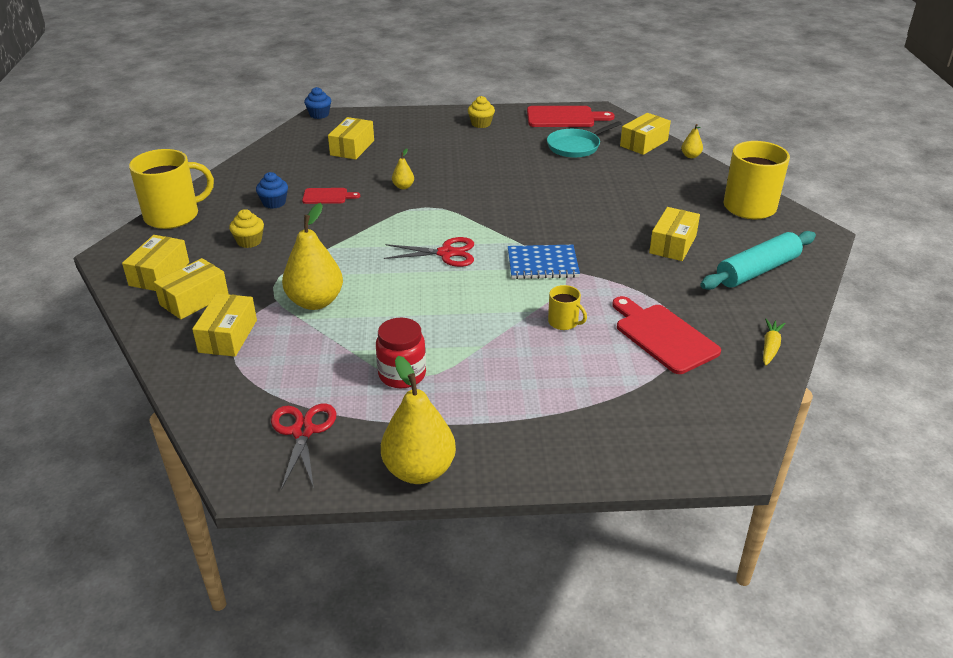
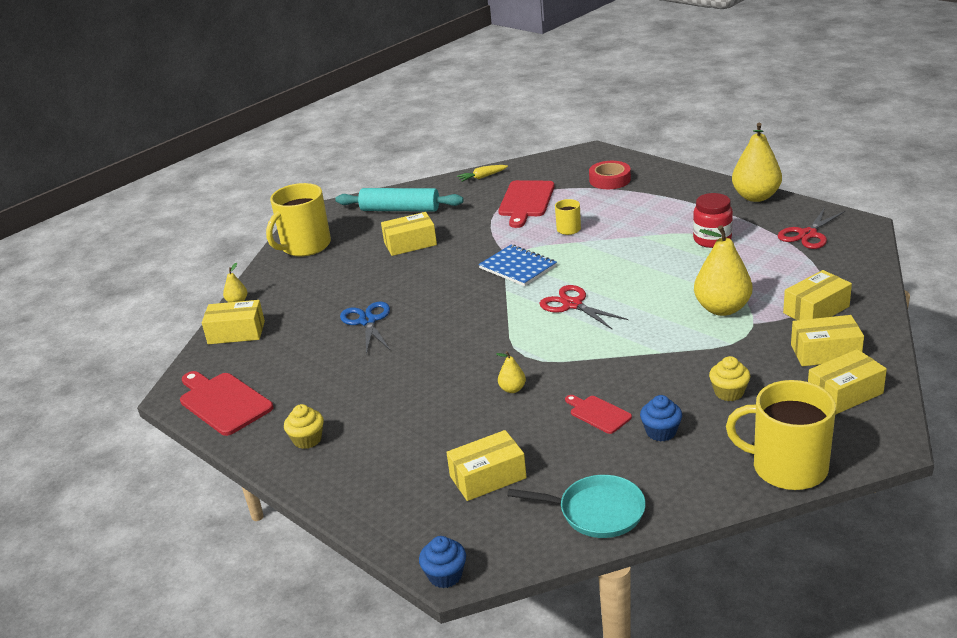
camera: 130 degrees left, 5 degrees down
turquoise pan [547,121,622,158] -> turquoise pan moved to [507,475,646,538]
none -> blue scissors [340,302,390,355]
none -> red tape [589,161,631,189]

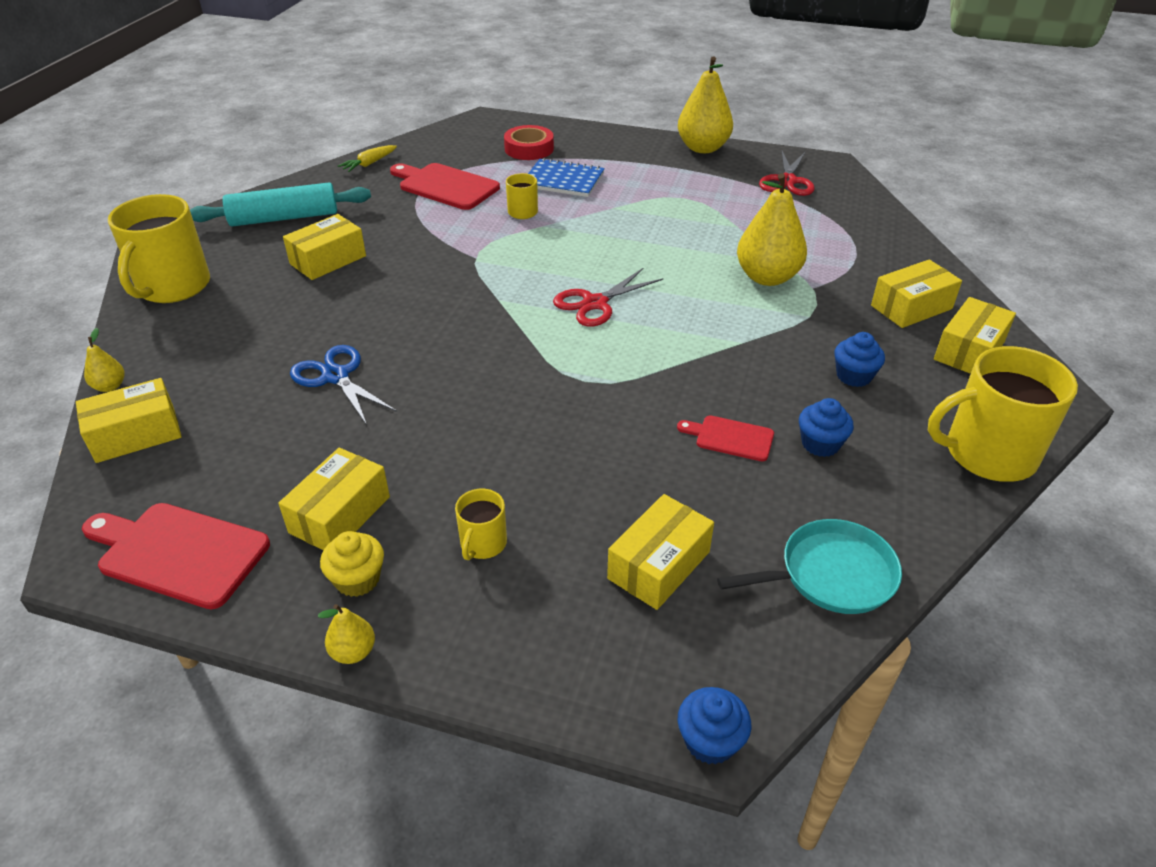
camera: 30 degrees left, 10 degrees up
blue notebook [478,245,557,286] -> blue notebook moved to [528,158,605,197]
yellow pear [496,351,526,393] -> yellow pear moved to [318,604,375,664]
red cutting board [498,180,555,228] -> red cutting board turned 135 degrees clockwise [390,163,500,210]
red scissors [539,285,628,329] -> red scissors turned 60 degrees counterclockwise [553,268,663,327]
red jar [693,193,733,248] -> none
yellow cupcake [709,356,750,401] -> blue cupcake [834,332,885,387]
yellow box [783,270,852,320] -> yellow box moved to [278,448,390,550]
none -> yellow mug [455,489,507,561]

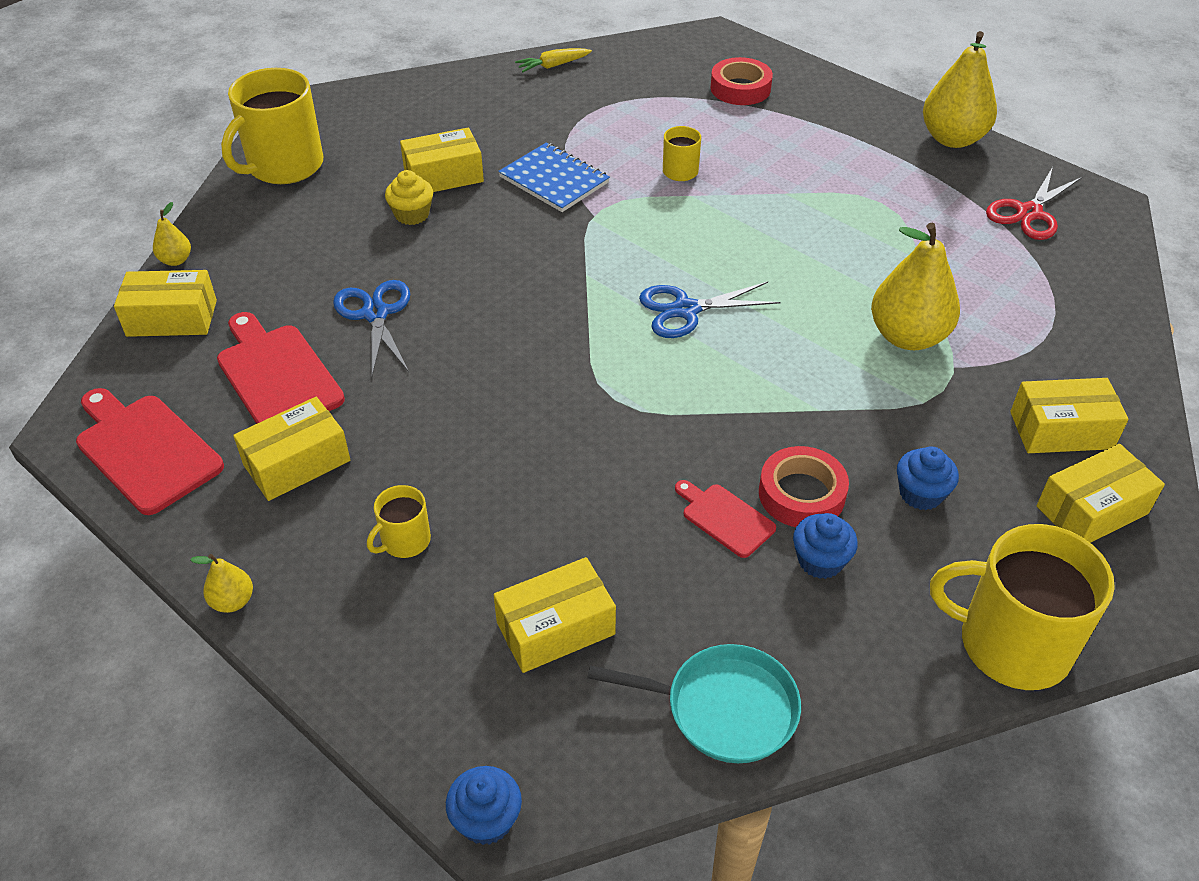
camera: 25 degrees right, 5 degrees up
turquoise rolling pin [190,182,371,227] -> none
yellow cupcake [320,531,384,597] -> yellow cupcake moved to [385,170,433,225]
red cutting board [390,163,500,210] -> red cutting board moved to [217,312,345,424]
blue notebook [528,158,605,197] -> blue notebook moved to [498,142,610,212]
red scissors [553,268,663,327] -> blue scissors [639,282,780,338]
none -> red tape [759,446,849,527]

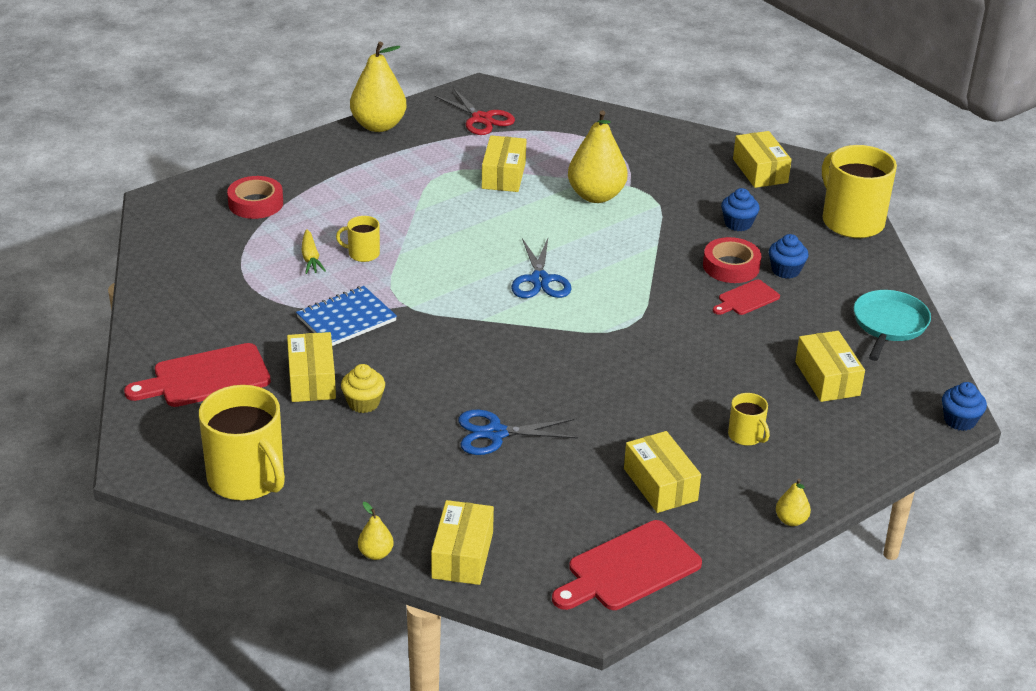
camera: 80 degrees left, 10 degrees down
red cutting board [217,312,345,424] -> red cutting board moved to [124,343,271,407]
yellow carrot [515,48,592,72] -> yellow carrot moved to [301,229,326,274]
yellow mug [930,524,1115,690] -> yellow mug turned 120 degrees clockwise [822,145,897,238]
yellow box [1010,378,1129,453] -> yellow box moved to [482,135,526,192]

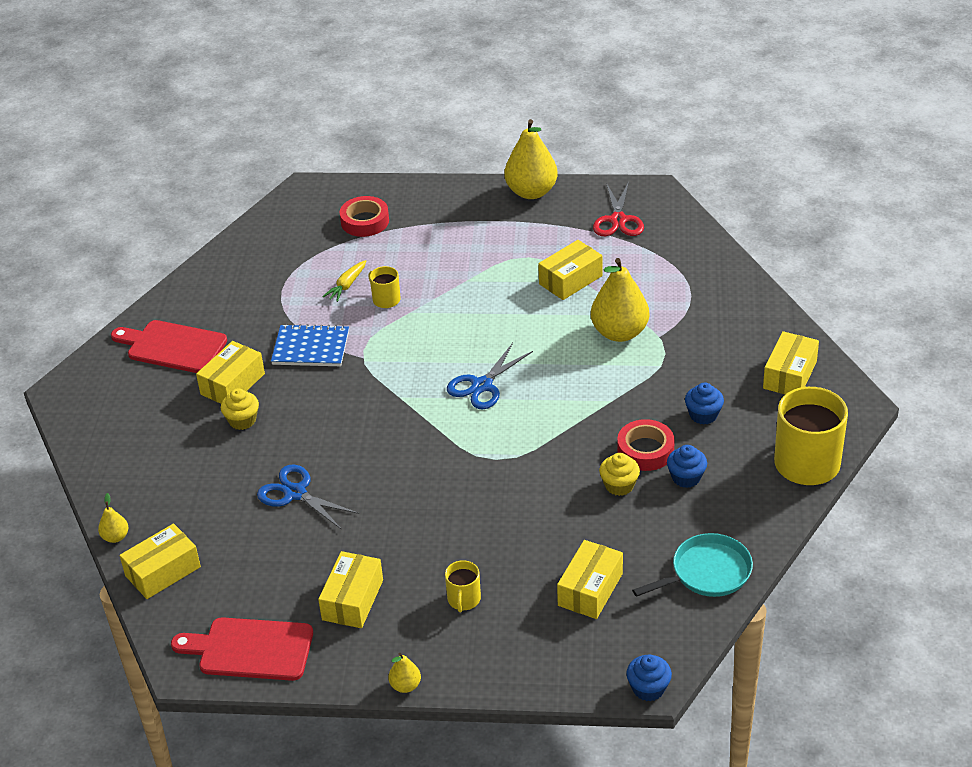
camera: 45 degrees right, 5 degrees up
yellow mug [199,385,285,500] -> none
red cutting board [713,280,780,315] -> yellow cupcake [599,453,640,496]

